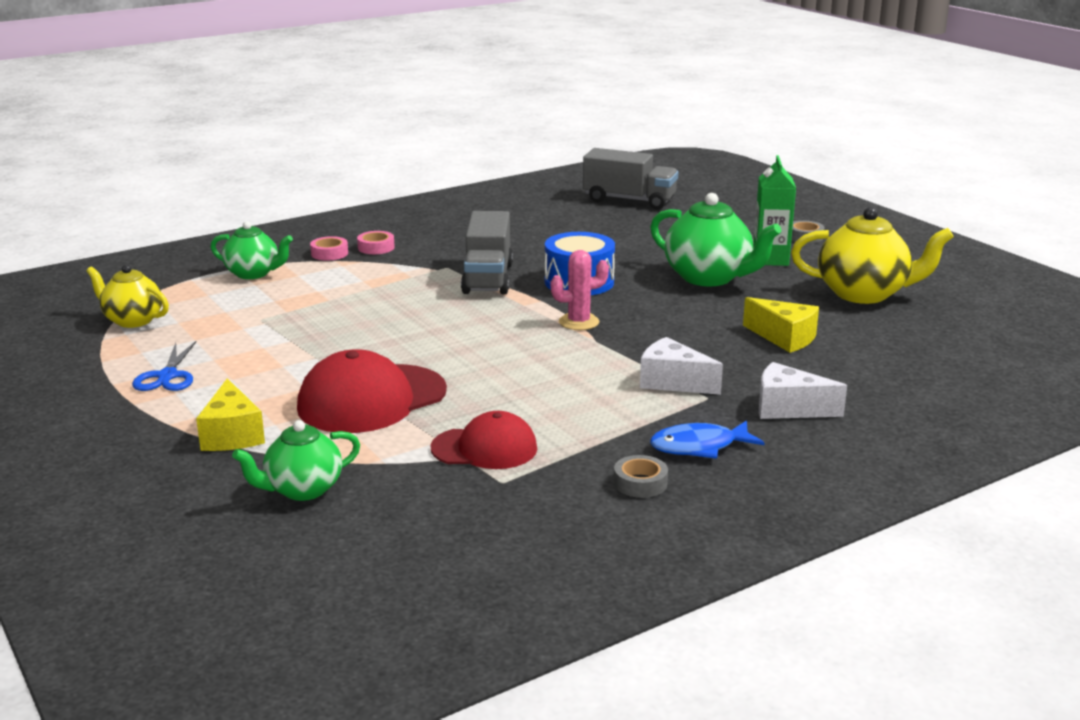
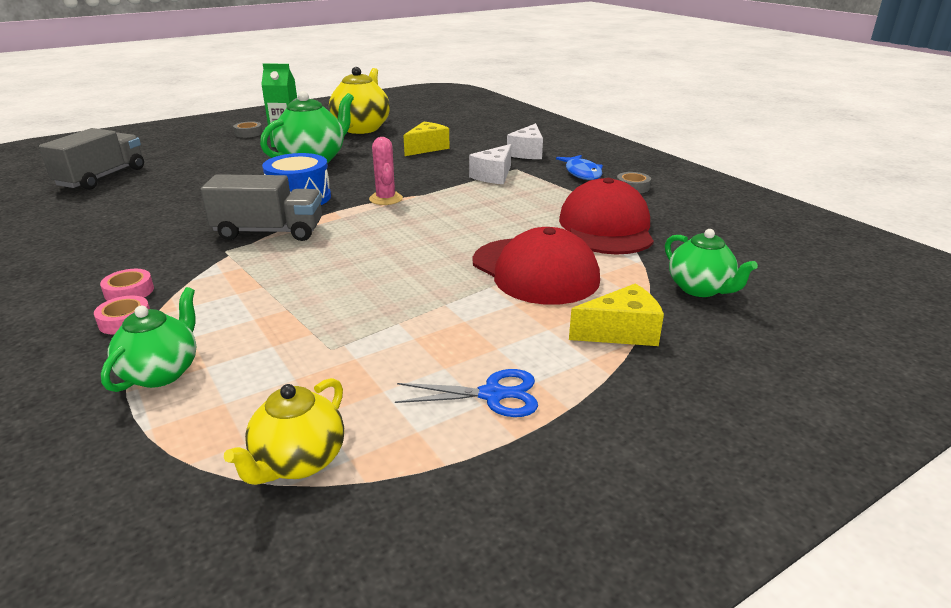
camera: 90 degrees left, 5 degrees up
red cap [431,411,537,469] -> red cap [559,178,654,254], size x1.56

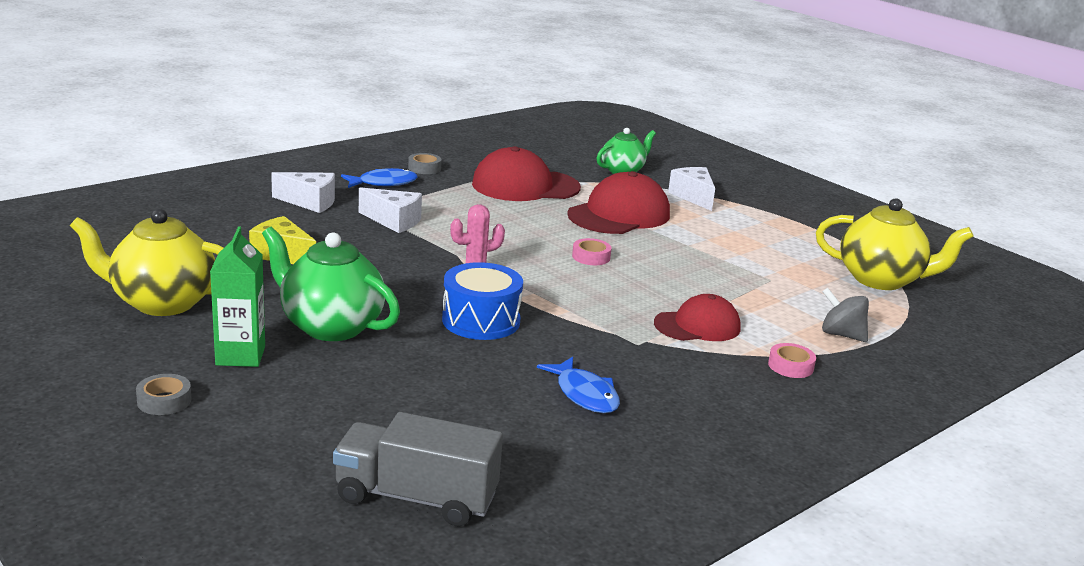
camera: 100 degrees left, 5 degrees down
pink tape [100,269,154,301] -> pink tape moved to [572,238,612,265]
green teapot [101,287,196,392] -> grey spinning top [822,288,869,342]
grey truck [201,174,322,241] -> none
yellow teapot [224,378,344,485] -> yellow teapot [816,198,974,290], size x1.59
blue scissors [395,369,538,417] -> none
yellow cheese [569,284,664,346] -> white cheese [668,167,715,211]
none -> blue fish [537,357,620,413]
none -> red cap [654,294,741,341]

